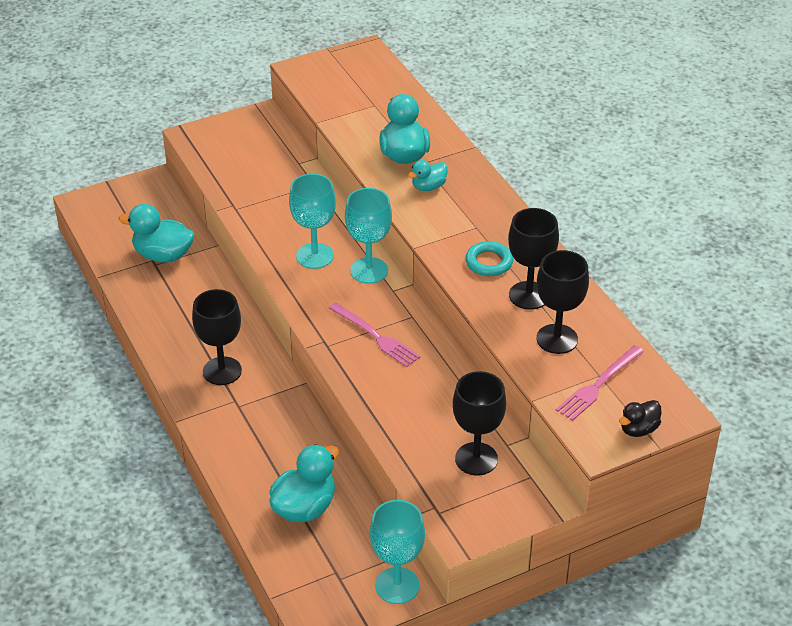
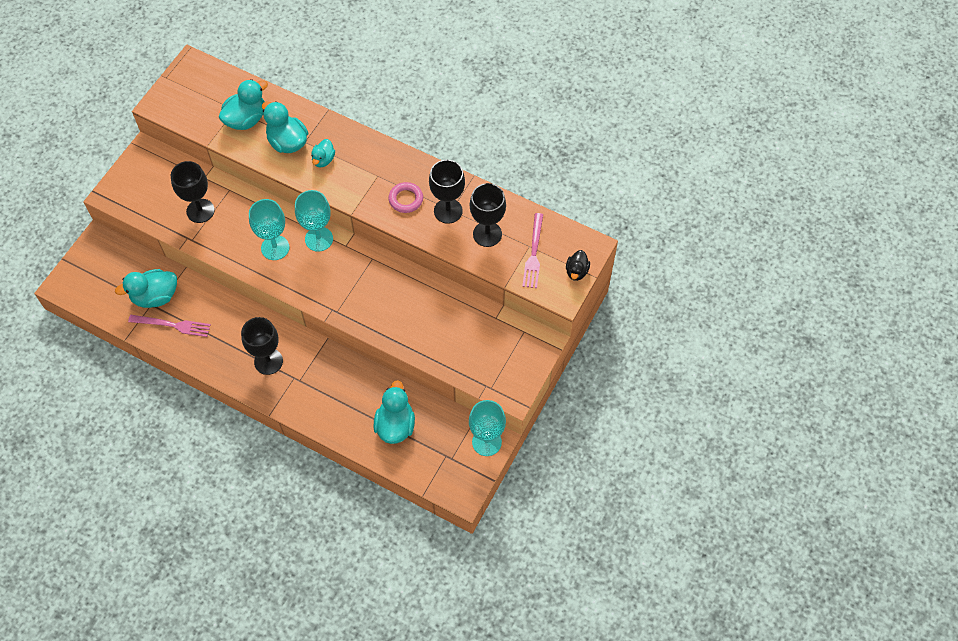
camera: 35 degrees left, 20 degrees up
pink fork [329,302,420,367] -> pink fork moved to [128,315,211,337]
black goblet [453,371,506,475] -> black goblet moved to [171,161,215,223]
turquoise ring [465,241,513,276] -> pink ring [389,182,423,213]
none -> turquoise duck [219,79,268,130]

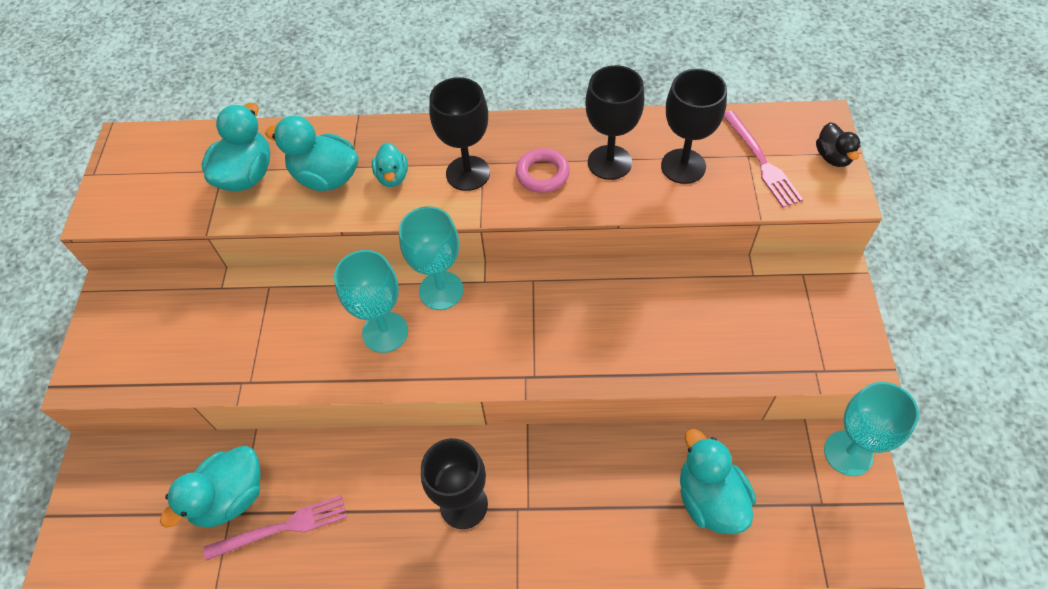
camera: 25 degrees left, 5 degrees down
black goblet [171,161,215,223] -> black goblet moved to [429,77,490,191]

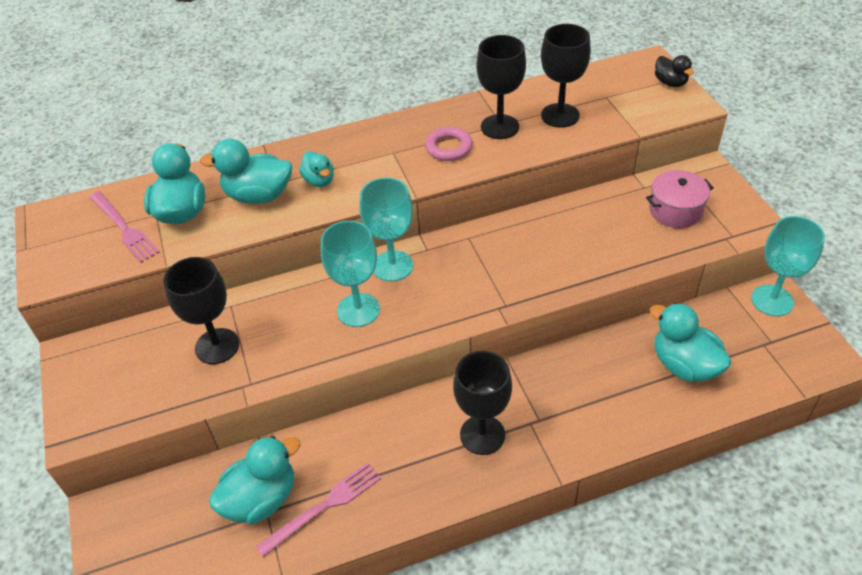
camera: 20 degrees left, 10 degrees down
turquoise duck [160,446,261,528] -> turquoise duck turned 150 degrees counterclockwise [209,436,301,524]
black goblet [429,77,490,191] -> black goblet moved to [163,257,239,364]
pink fork [724,111,803,208] -> pink fork moved to [89,191,160,263]
none -> pink pot [646,170,714,228]

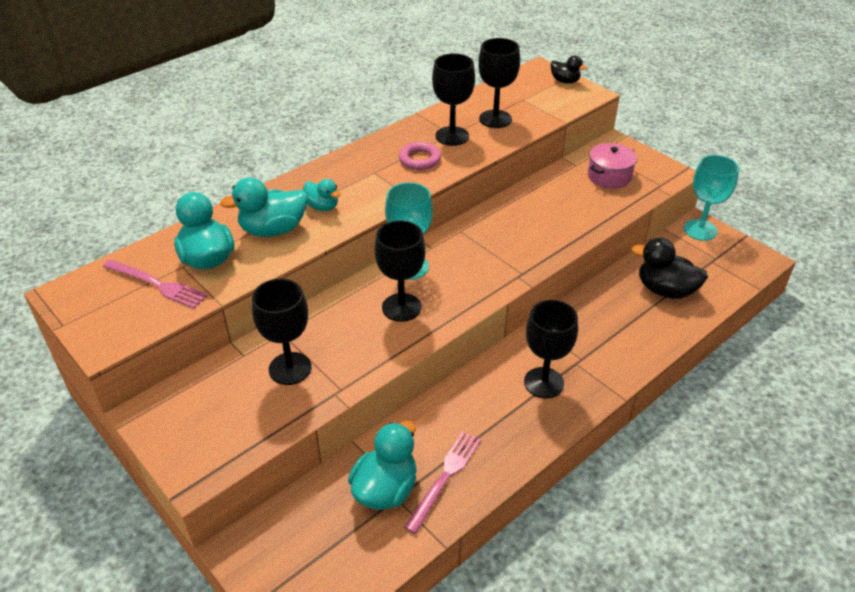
camera: 25 degrees left, 5 degrees down
turquoise goblet [321,221,380,327] -> black goblet [375,221,425,322]
turquoise duck [650,303,732,382] -> black duck [632,238,708,299]

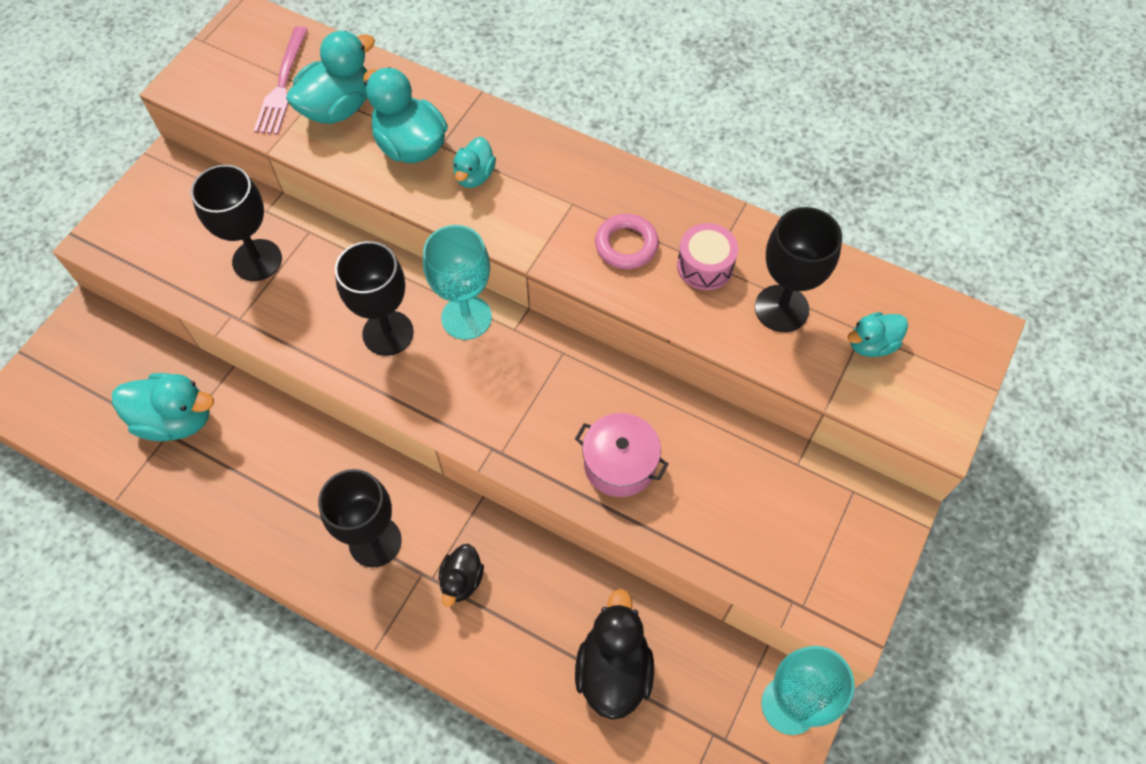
camera: 70 degrees right, 20 degrees up
pink fork [404,431,481,534] -> none
black goblet [432,53,475,146] -> pink drum [677,223,738,290]
black duck [551,56,587,84] -> black duck moved to [439,544,484,607]
pink pot [588,143,637,189] -> pink pot moved to [575,413,668,497]
none -> turquoise duck [848,312,908,357]

